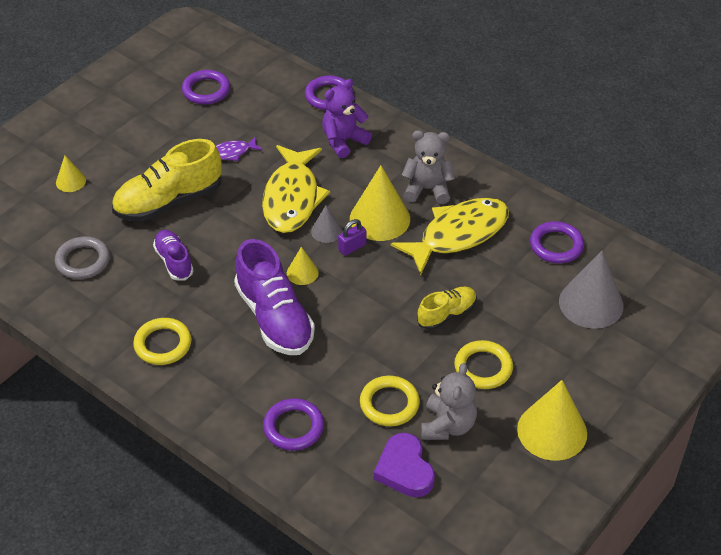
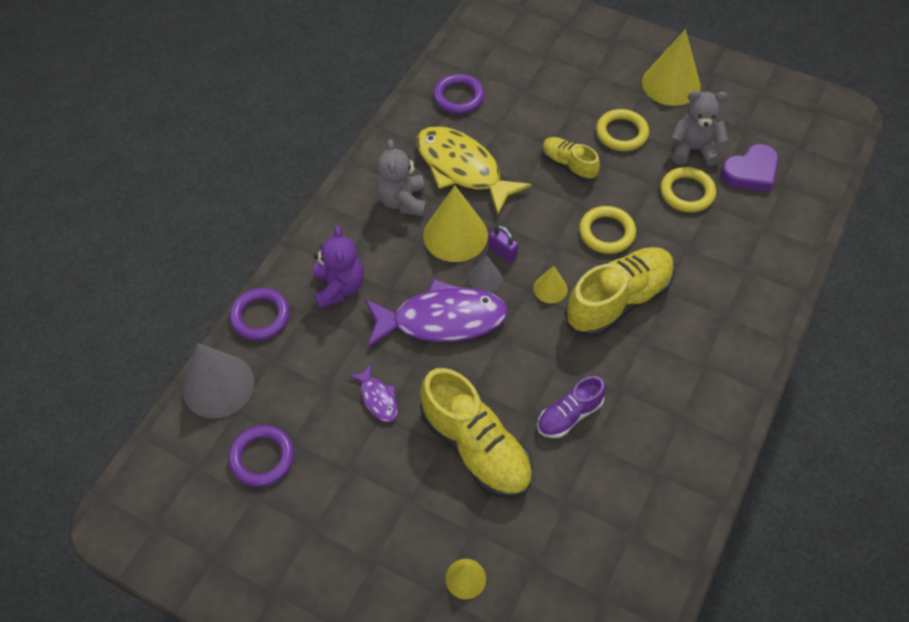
camera: 100 degrees left, 10 degrees up
grey ring [55,236,110,279] -> none
yellow ring [133,318,192,365] -> yellow ring moved to [579,206,636,254]
purple shoe [234,239,315,355] -> yellow shoe [565,247,675,337]
yellow fish [262,145,330,233] -> purple fish [365,279,508,348]
purple ring [263,398,324,451] -> none
purple teddy bear [322,79,372,158] -> purple teddy bear turned 135 degrees counterclockwise [313,226,364,308]
grey cone [559,251,624,329] -> grey cone moved to [183,343,254,419]

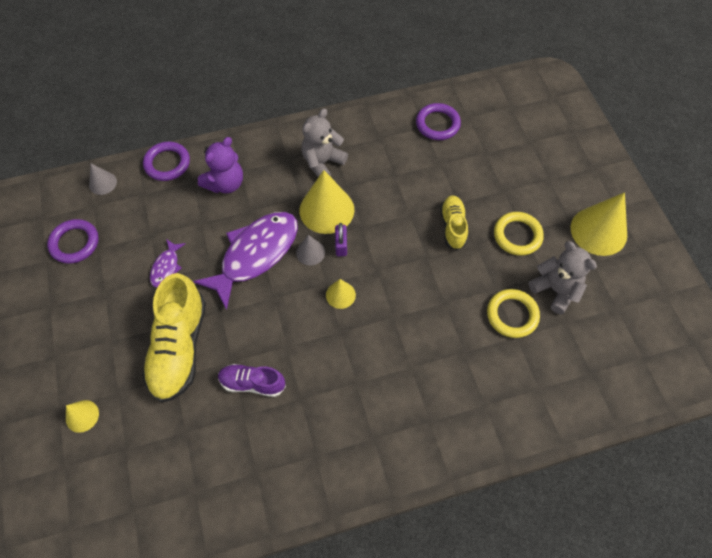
camera: 45 degrees right, 5 degrees up
grey cone [183,343,254,419] -> grey cone [89,163,117,195], size x0.51
purple fish [365,279,508,348] -> purple fish turned 90 degrees counterclockwise [193,212,298,310]
yellow fish [417,126,532,215] -> none
yellow shoe [565,247,675,337] -> none
yellow ring [579,206,636,254] -> none
purple heart [721,144,778,192] -> none

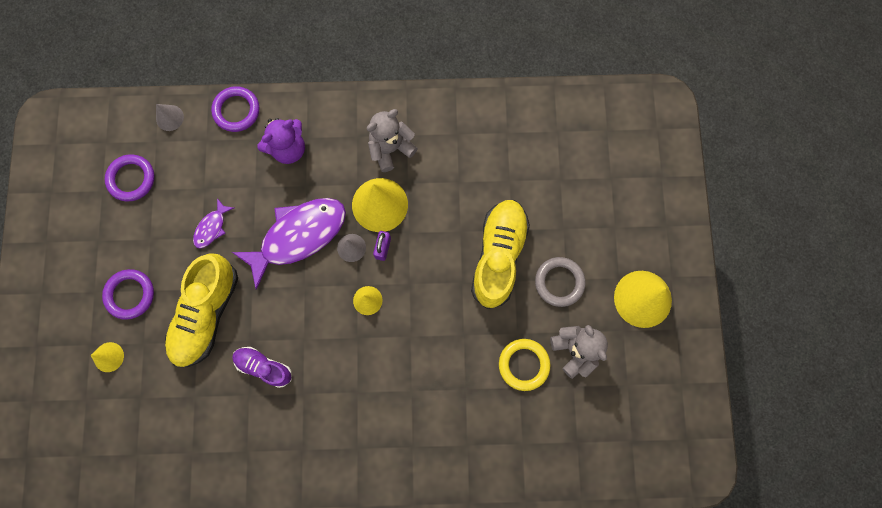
camera: 15 degrees right, 15 degrees up
purple ring [416,103,461,140] -> purple ring moved to [102,269,154,320]
yellow shoe [440,195,468,250] -> yellow shoe [471,200,530,309], size x1.79
yellow ring [494,212,544,256] -> grey ring [535,257,586,307]

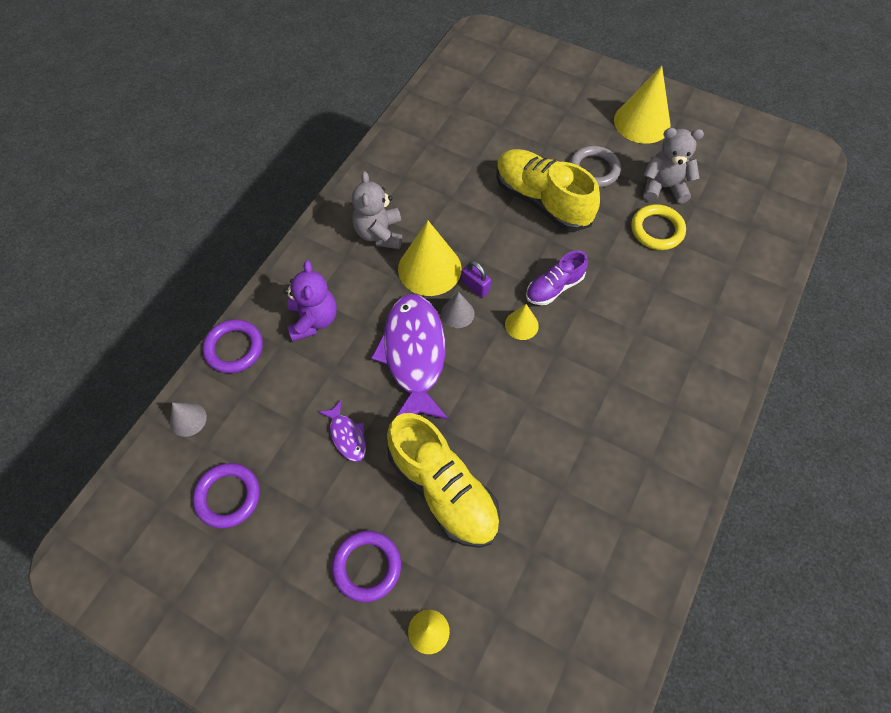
camera: 60 degrees left, 15 degrees down
purple shoe [232,347,292,388] -> purple shoe moved to [526,251,588,305]

